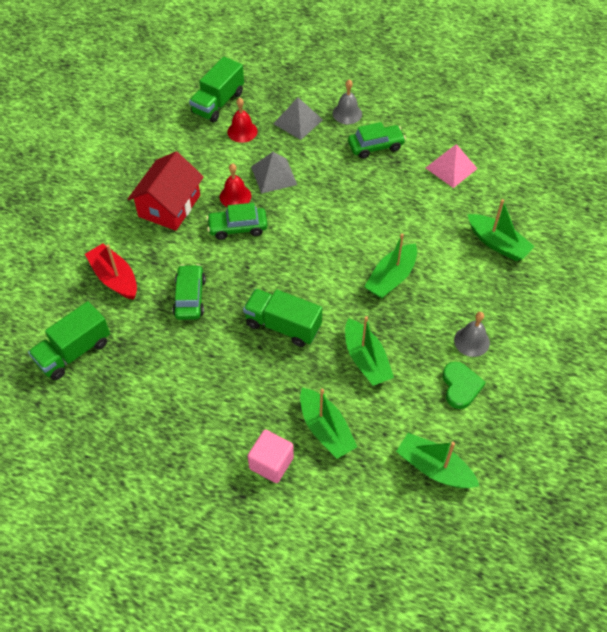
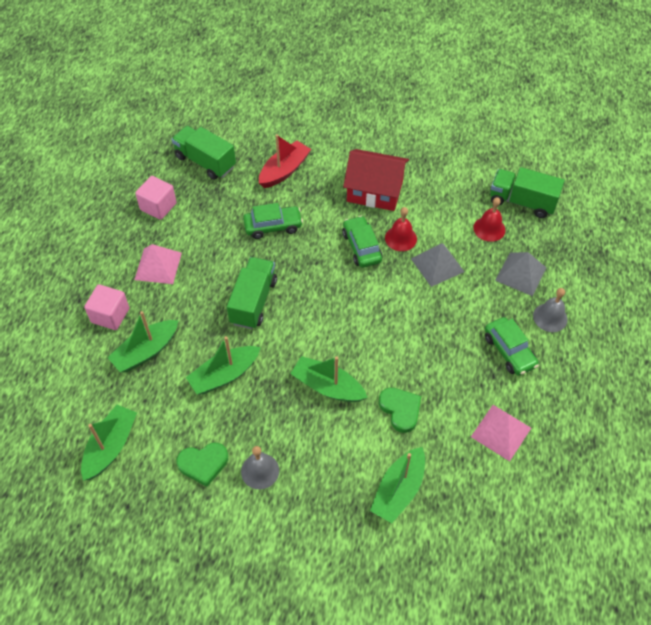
camera: 80 degrees right, 0 degrees up
none -> pink pyramid [134,244,182,284]
none -> pink cube [135,176,177,220]
none -> green heart [379,387,421,433]

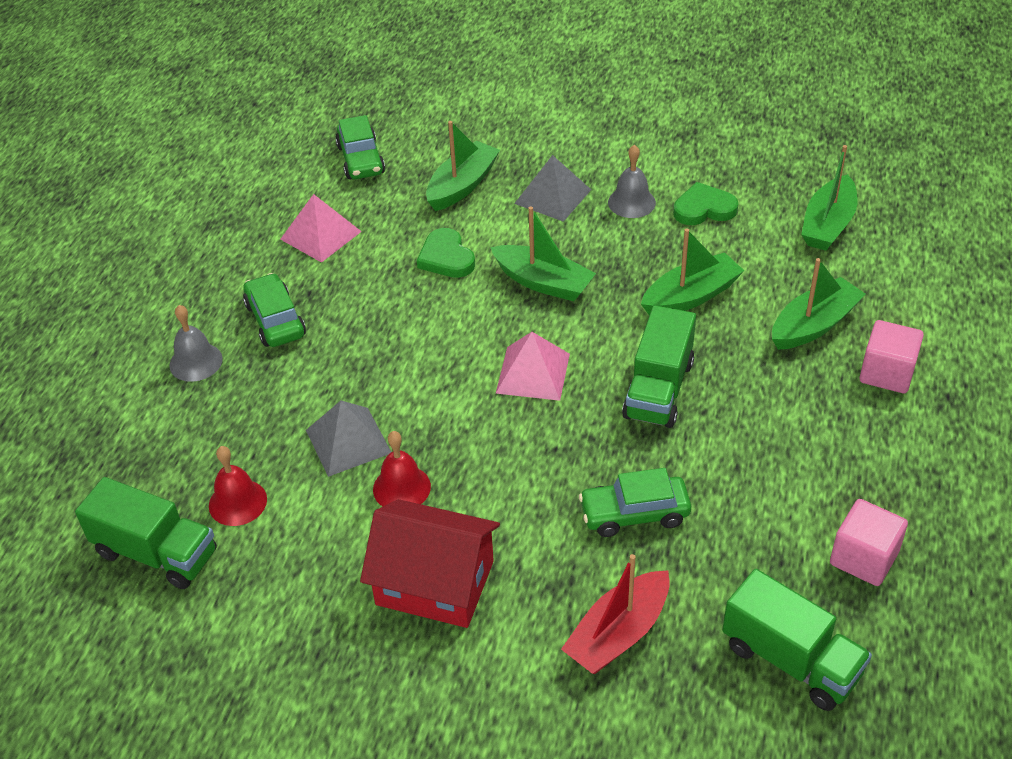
camera: 175 degrees left, 10 degrees down
pink pyramid [134,244,182,284] -> pink pyramid moved to [496,332,570,401]
green car [342,216,383,268] -> green car moved to [335,115,385,179]
grey pyramid [495,252,546,296] -> grey pyramid moved to [514,155,591,222]

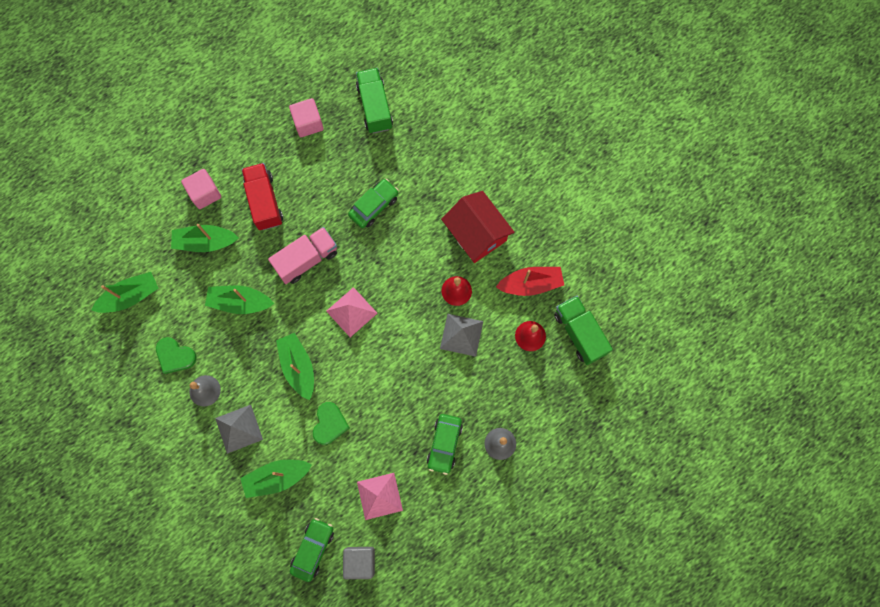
camera: 145 degrees left, 30 degrees up
red boat [561,554,670,674] -> red boat moved to [496,267,564,296]
green car [579,468,691,537] -> green car turned 75 degrees counterclockwise [348,179,399,228]
green truck [622,305,696,428] -> pink truck [268,227,337,284]
none -> red truck [242,163,283,230]
none -> grey cube [343,547,375,579]

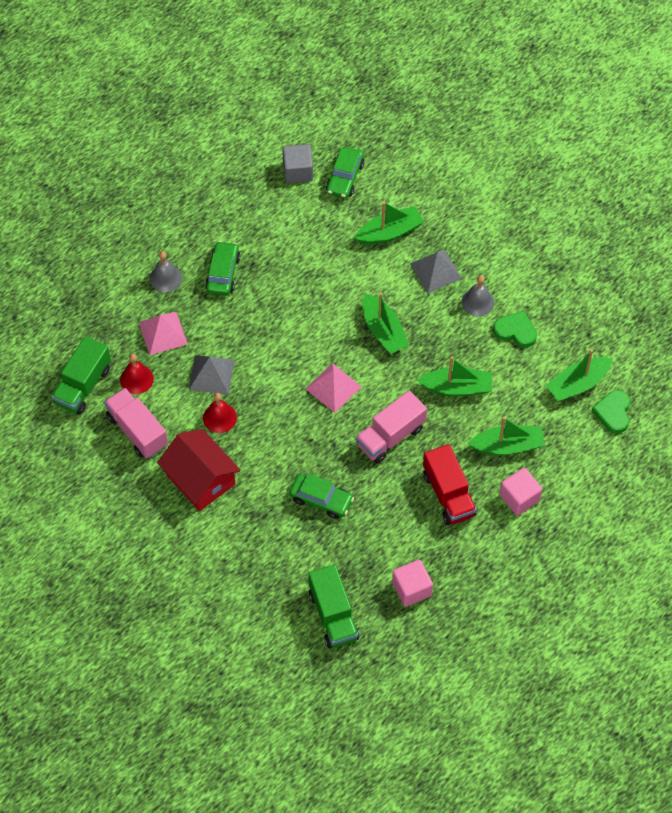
camera: 175 degrees right, 15 degrees down
green heart [313,402,350,445] -> green heart moved to [592,390,630,433]
green car [348,179,399,228] -> green car turned 105 degrees counterclockwise [289,473,354,519]
pink pyramid [357,473,403,520] -> pink pyramid moved to [139,312,188,355]
red boat [496,267,564,296] -> pink truck [104,388,168,458]
green truck [554,296,613,365] -> green truck turned 60 degrees clockwise [51,336,111,415]

